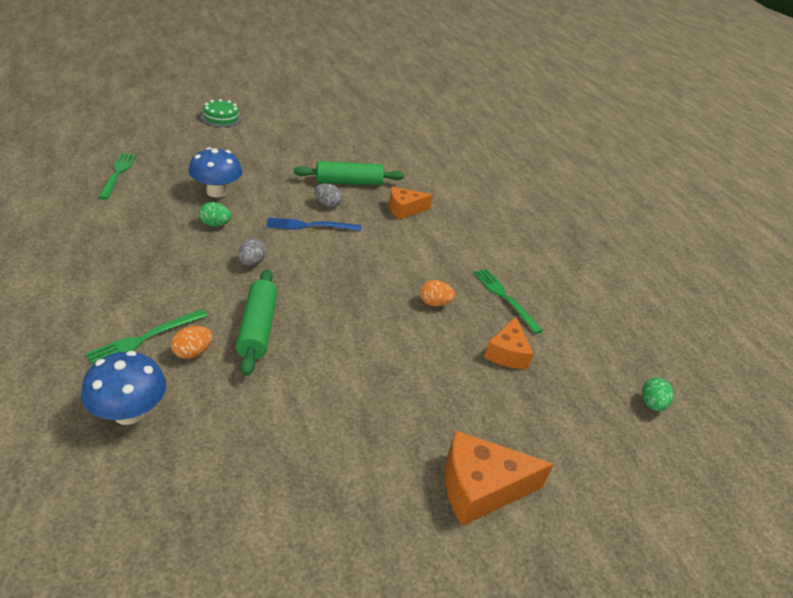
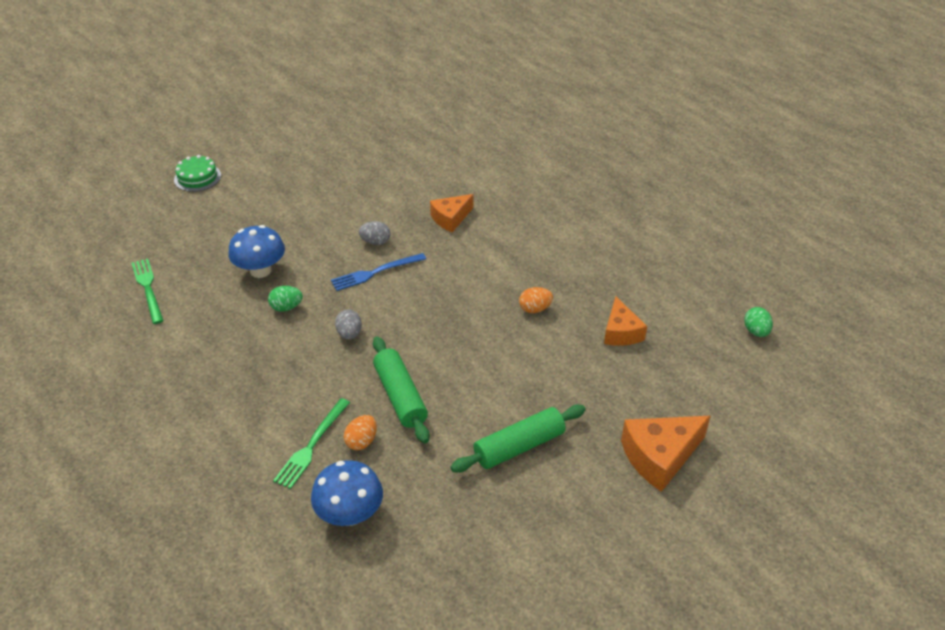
camera: 15 degrees left, 5 degrees up
green rolling pin [294,161,404,185] -> green rolling pin moved to [450,405,586,473]
green fork [473,269,543,334] -> none

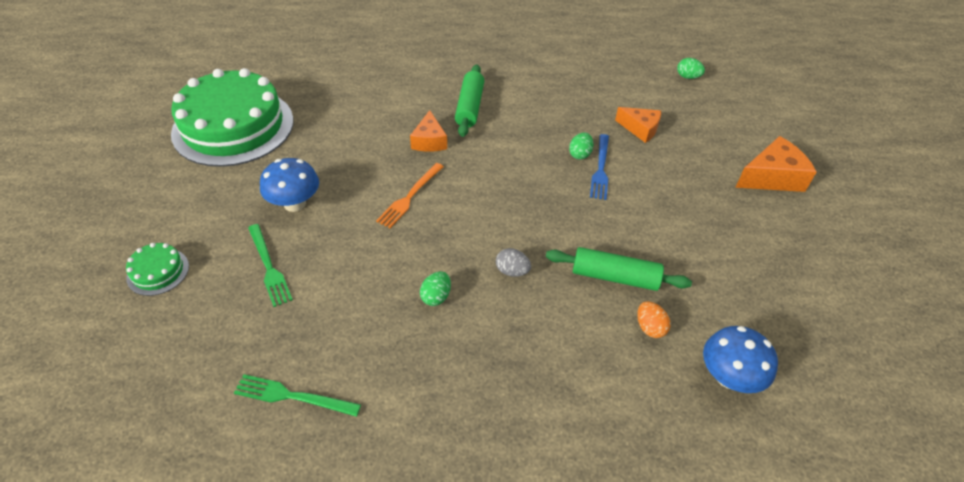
camera: 55 degrees left, 5 degrees up
blue mushroom [228,225,285,278] -> blue mushroom moved to [260,158,319,212]
green fork [273,398,350,489] -> green fork moved to [248,224,293,307]
blue fork [331,253,426,291] -> blue fork moved to [590,134,609,200]
grey egg [359,221,390,245] -> orange fork [376,163,444,228]
green rolling pin [450,405,586,473] -> green rolling pin moved to [455,65,484,137]
orange egg [519,287,553,313] -> green egg [569,133,594,160]
orange cheese [621,416,711,492] -> orange cheese turned 120 degrees counterclockwise [735,136,816,192]
none -> green cake [171,68,294,167]

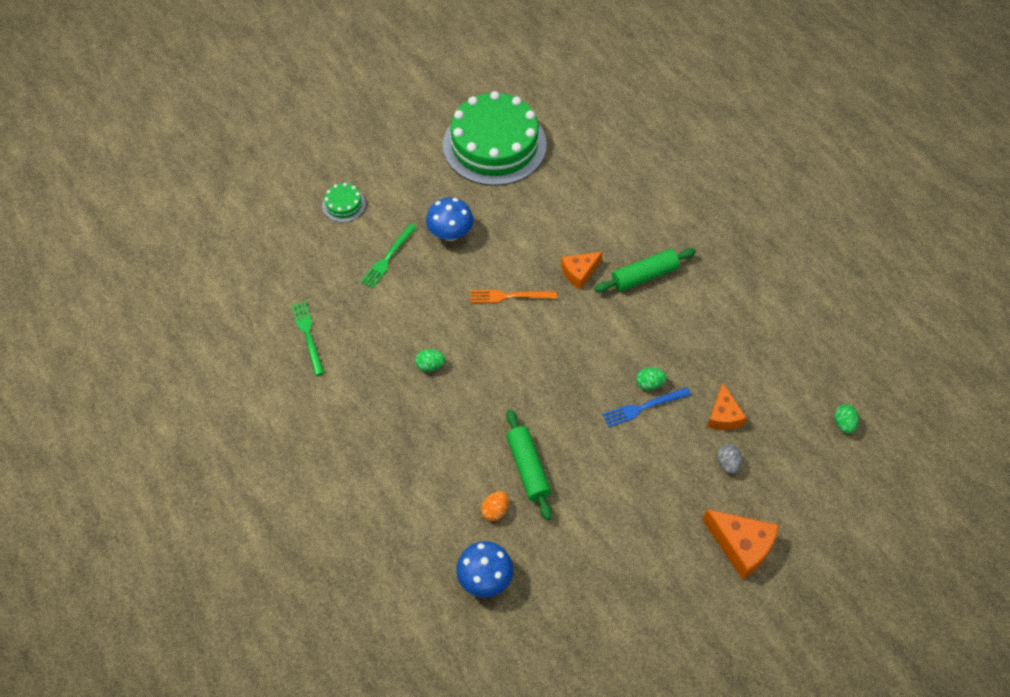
camera: 60 degrees right, 10 degrees up
grey egg [496,248,531,277] -> grey egg moved to [717,444,742,474]

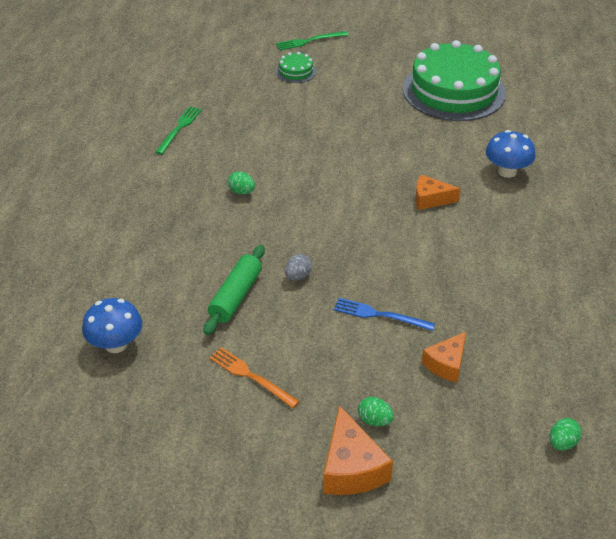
camera: 40 degrees right, 15 degrees down
green fork [360,224,417,289] -> green fork moved to [276,31,348,50]
blue mushroom [426,197,474,241] -> blue mushroom moved to [486,130,535,178]
orange fork [470,290,557,303] -> orange fork moved to [209,347,300,408]
orange egg [481,491,509,521] -> none
green rolling pin [594,248,696,293] -> none
green egg [636,367,667,390] -> green egg moved to [358,397,394,426]
grey egg [717,444,742,474] -> grey egg moved to [285,254,312,281]

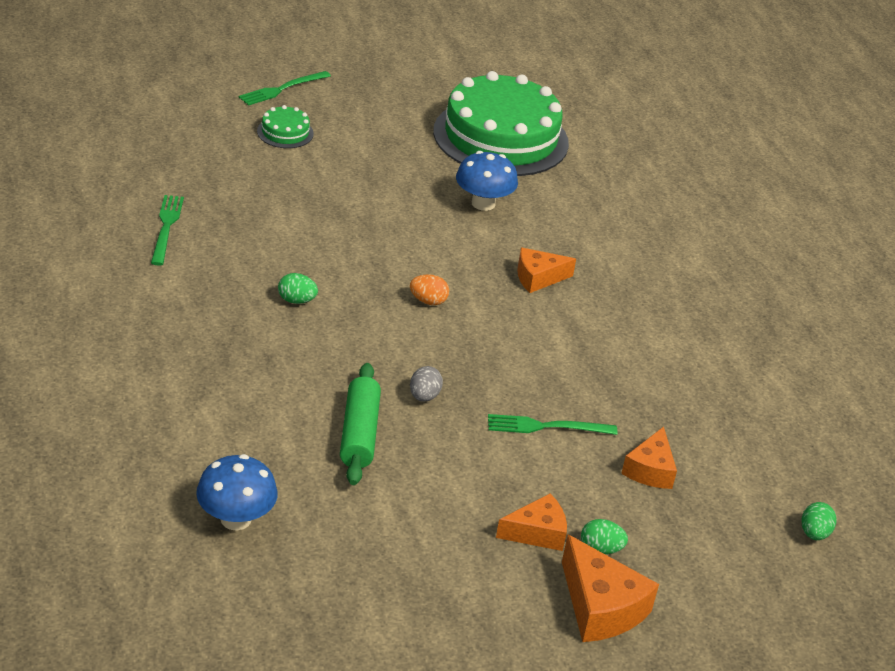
camera: 25 degrees left, 5 degrees down
orange fork [209,347,300,408] -> none
blue fork [334,298,435,331] -> green fork [488,414,617,435]
blue mushroom [486,130,535,178] -> blue mushroom moved to [456,151,518,211]
none -> orange egg [410,274,449,305]
none -> orange cheese [496,494,567,551]

